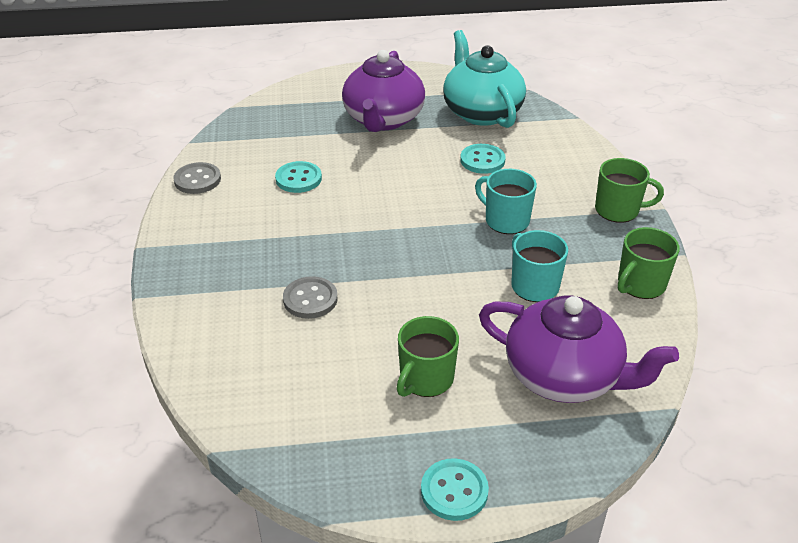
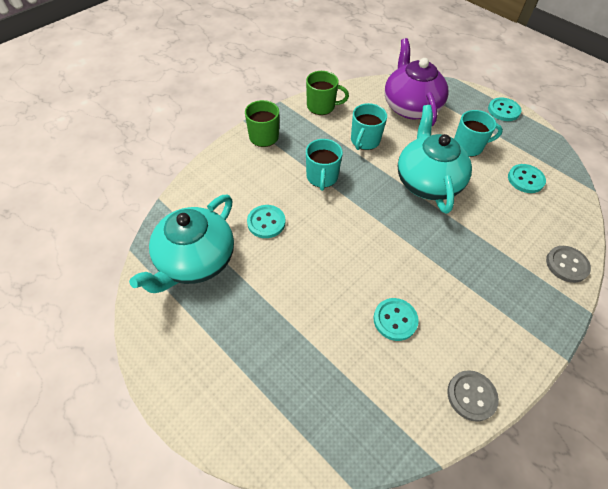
camera: 130 degrees left, 15 degrees up
grey button [283,276,338,319] -> grey button moved to [546,246,591,283]
purple teapot [342,50,425,132] -> none
green mug [397,316,459,397] -> turquoise mug [454,110,503,157]
none -> turquoise teapot [398,105,472,214]
none -> turquoise button [508,164,546,193]

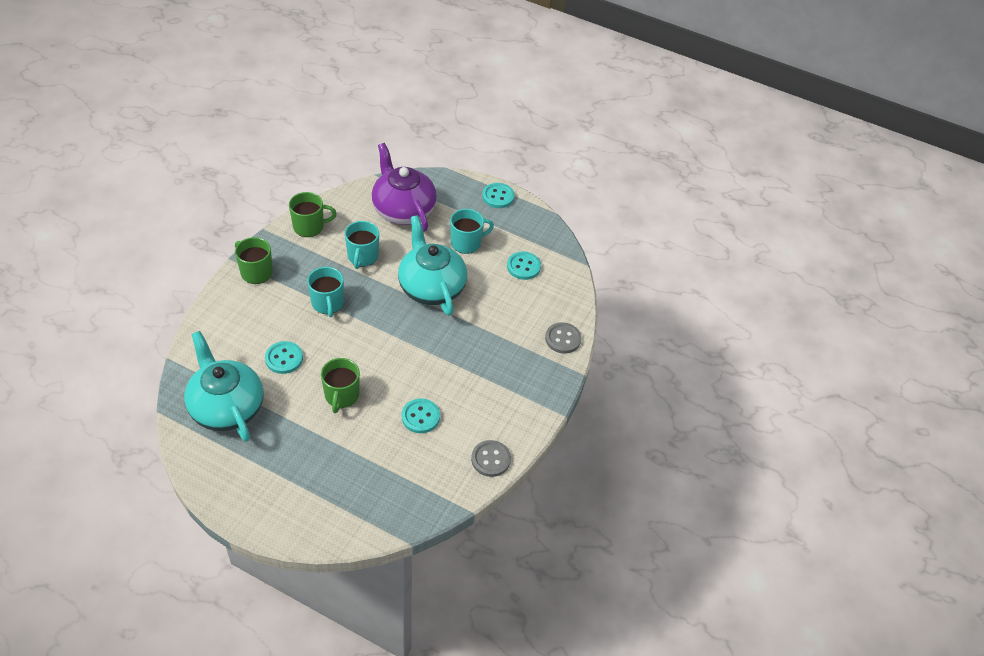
camera: 20 degrees left, 5 degrees down
turquoise teapot [129,195,234,293] -> turquoise teapot turned 135 degrees clockwise [184,331,264,442]
none -> green mug [321,358,360,413]

